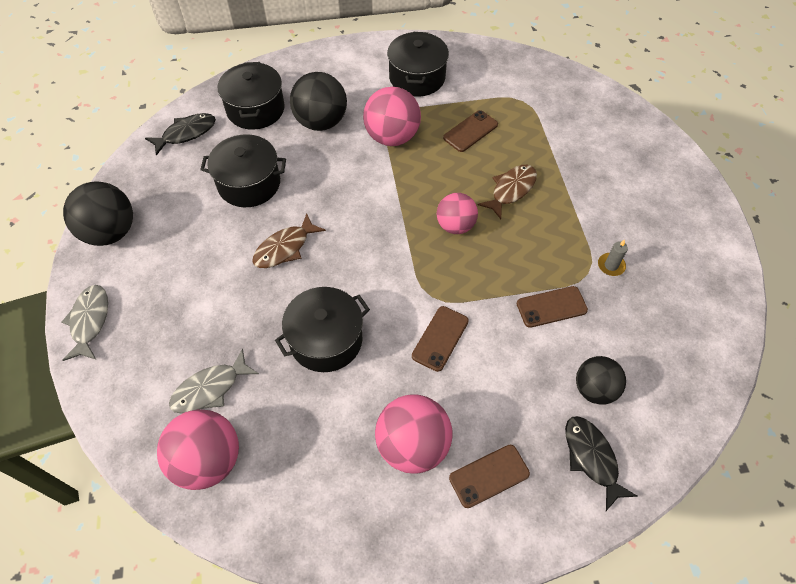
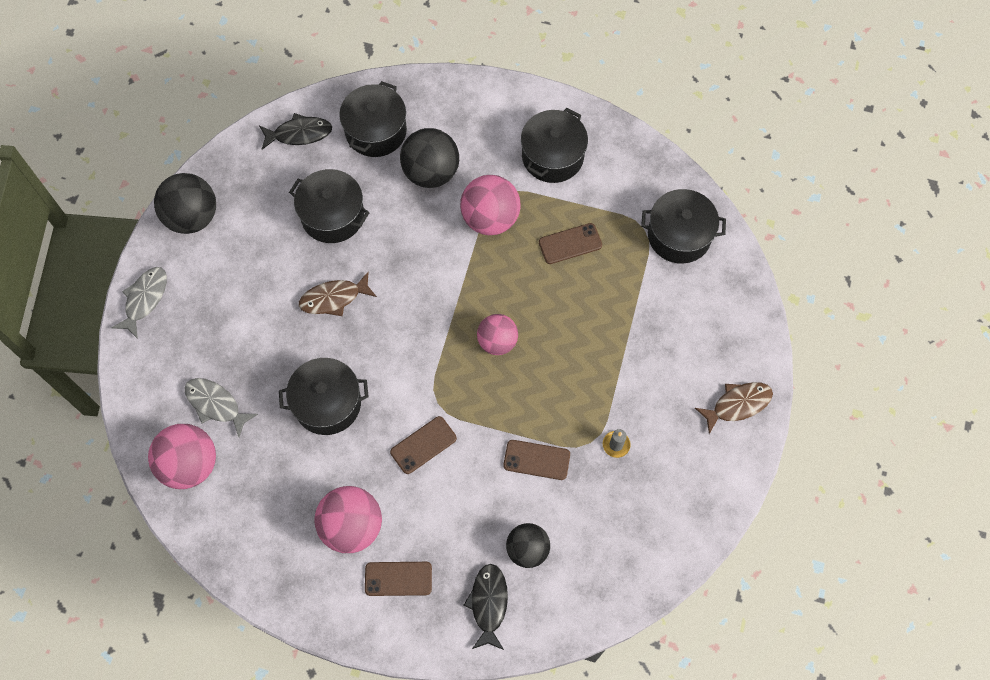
camera: 25 degrees right, 10 degrees up
grey fish [169,349,259,414] -> grey fish turned 45 degrees clockwise [184,378,258,437]
brown fish [478,165,537,219] -> brown fish moved to [695,382,773,434]
none -> black pot [641,189,726,264]

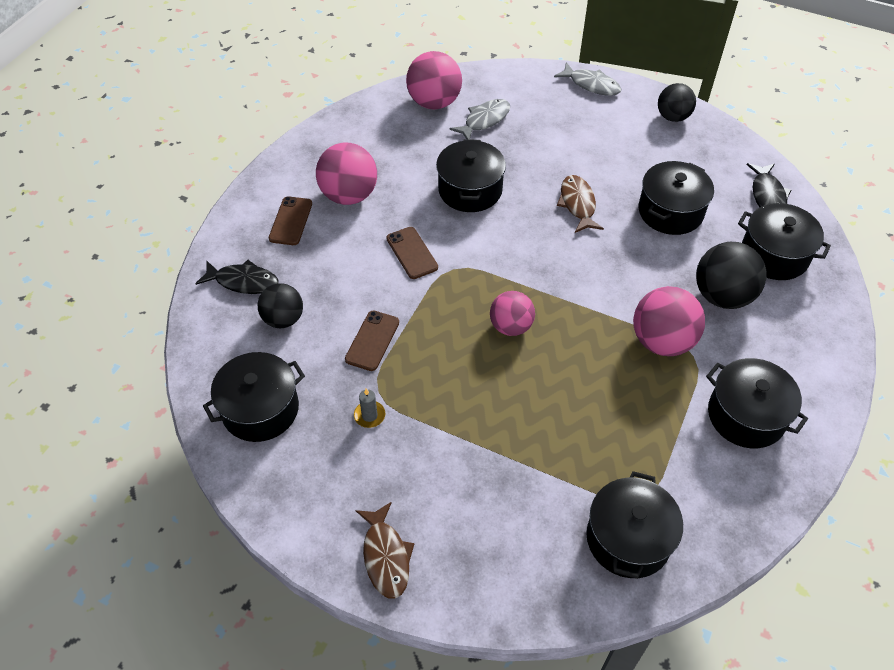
camera: 100 degrees right, 15 degrees down
black ball [154,173,216,234] -> black ball [658,83,696,122], size x0.66
brown phone [539,223,602,264] -> none
none -> black pot [203,352,305,442]

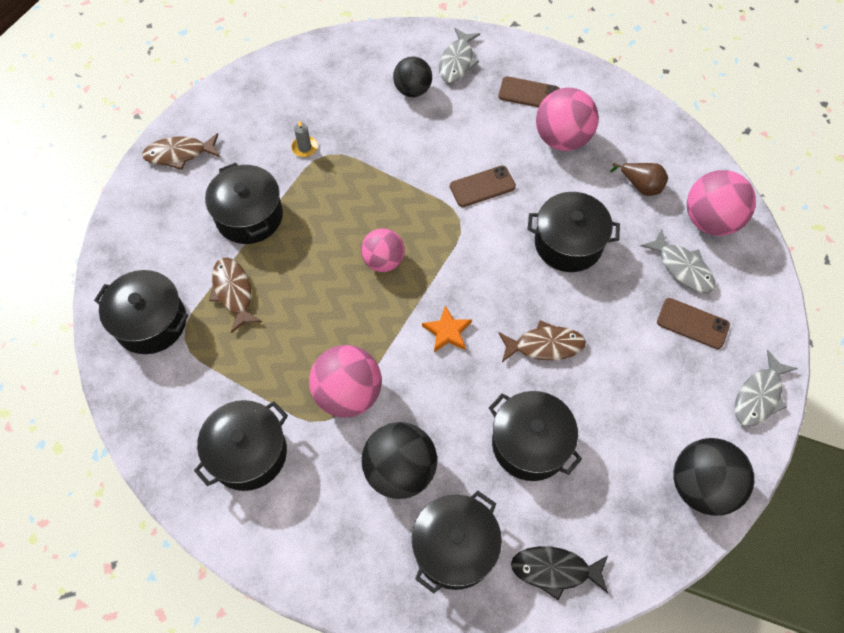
camera: 95 degrees right, 10 degrees up
black fish [195,260,279,294] -> grey fish [439,28,480,83]
black pot [203,352,305,442] -> black pot moved to [205,163,283,244]
brown phone [345,310,399,371] -> brown phone moved to [657,298,730,349]
black ball [658,83,696,122] -> black ball [674,438,754,516], size x1.51
none -> brown fish [209,257,262,333]
none -> orange star [422,305,472,352]
none -> brown pear [610,163,668,196]

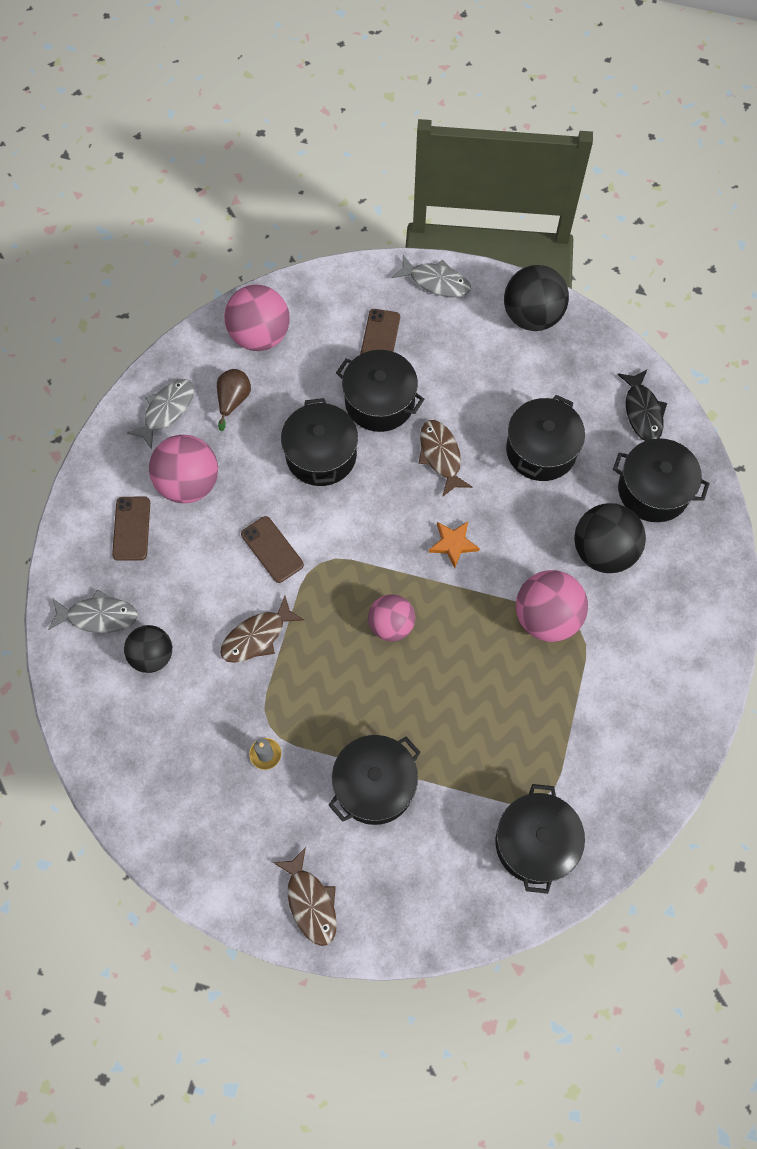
camera: 105 degrees left, 5 degrees up
black pot [194,400,288,491] -> black pot moved to [336,350,424,432]
brown fish [209,257,262,333] -> brown fish moved to [220,596,304,663]
grey fish [641,229,716,293] -> grey fish moved to [127,379,194,450]

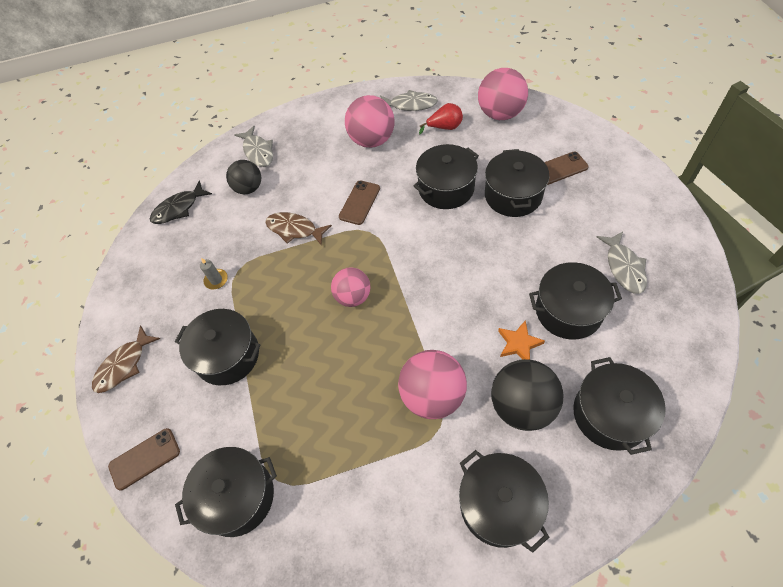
camera: 65 degrees right, 10 degrees down
brown phone [112,497,150,561] -> brown phone moved to [108,428,180,490]
brown pear [217,369,251,431] -> red pear [419,103,463,135]
grey fish [392,255,471,298] -> grey fish moved to [597,232,647,294]
brown fish [419,420,472,497] -> none
orange star [429,522,480,568] -> orange star moved to [498,320,545,360]
black ball [504,265,569,331] -> none
black fish [617,369,667,441] -> black fish moved to [150,181,212,224]
none -> black pot [459,450,549,553]

